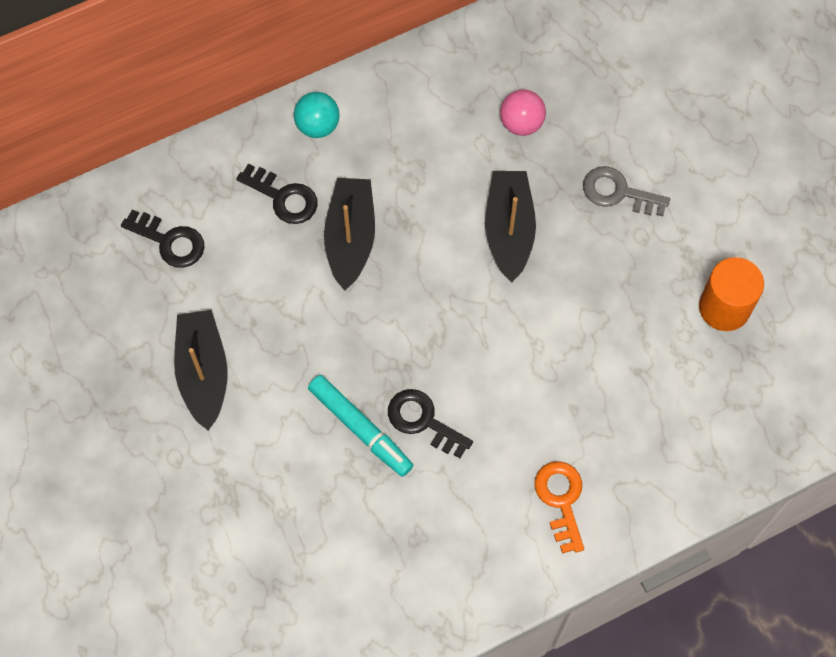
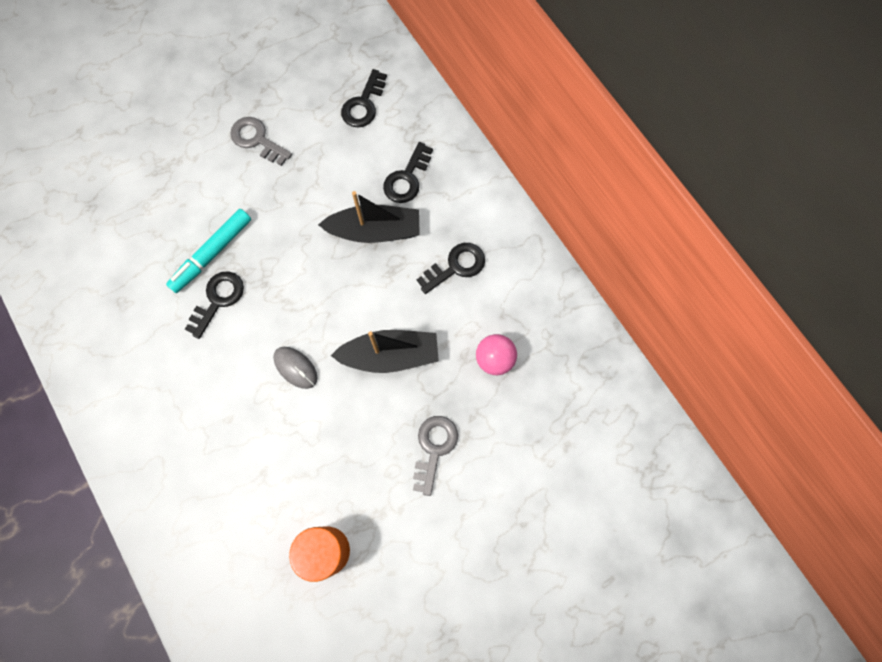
camera: 85 degrees right, 5 degrees up
black boat [174,310,227,431] -> grey key [230,117,292,166]
turquoise ball [294,92,340,138] -> none
orange key [535,461,584,554] -> none
none -> grey mouse [273,347,318,389]
none -> black key [417,243,485,294]

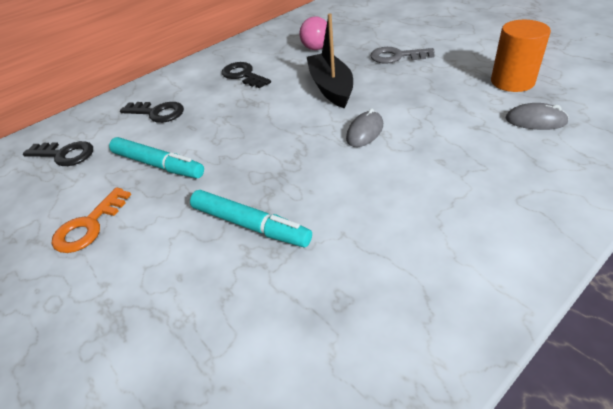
camera: 95 degrees left, 30 degrees down
black key [185,271,244,339] -> none
grey key [230,117,292,166] -> orange key [52,187,131,253]
black boat [318,191,420,243] -> none
none -> turquoise marker [109,137,204,178]
none -> grey mouse [505,103,569,130]

